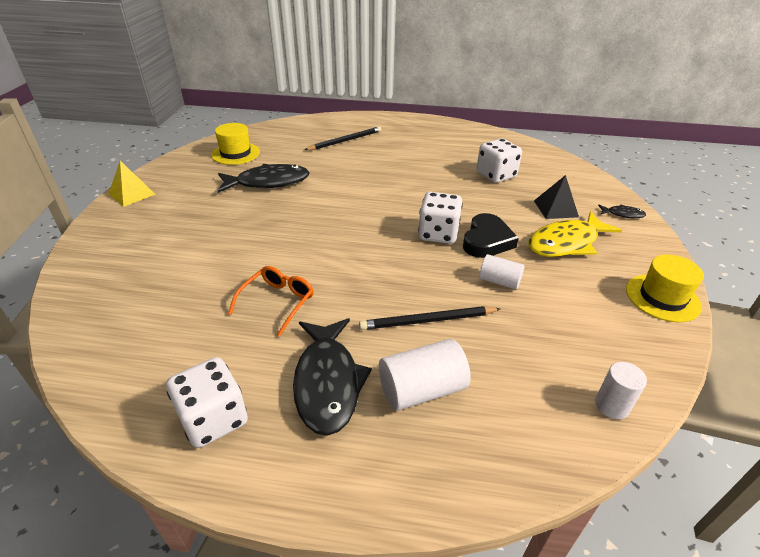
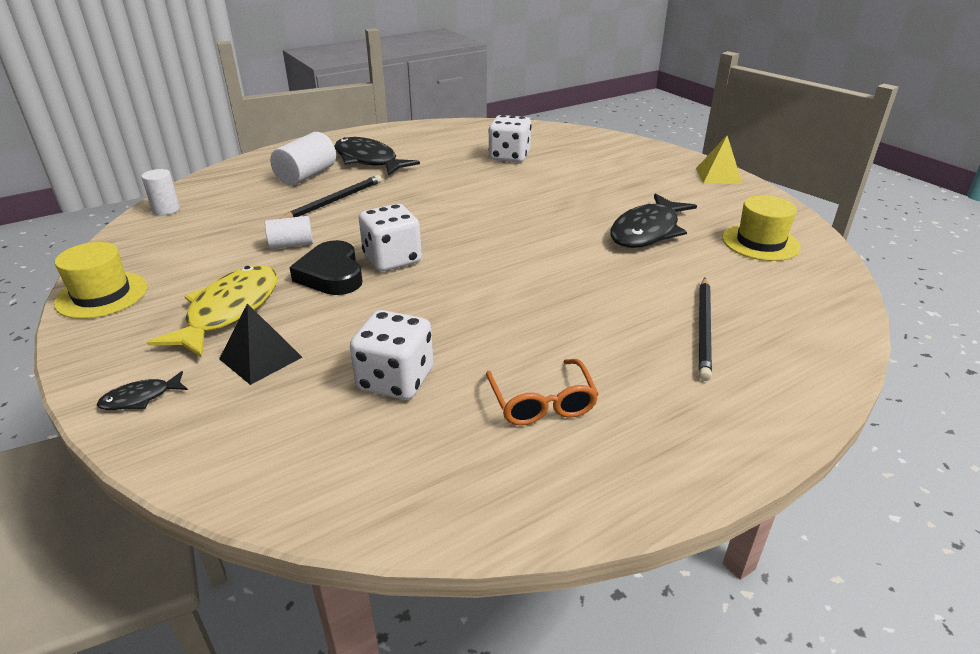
camera: 140 degrees right, 5 degrees down
white dice [166,357,248,448] -> white dice moved to [488,115,532,163]
orange glasses [228,266,314,336] -> orange glasses moved to [486,359,599,425]

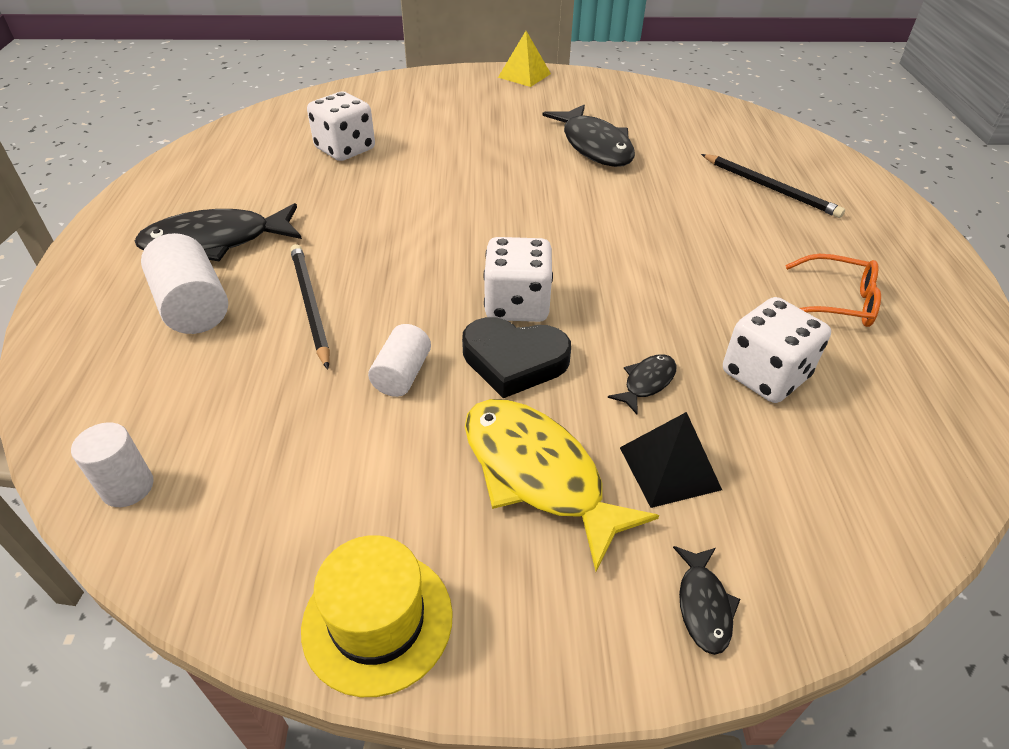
camera: 60 degrees left, 10 degrees up
yellow hat [722,195,801,261] -> none
none -> black fish [608,354,677,414]

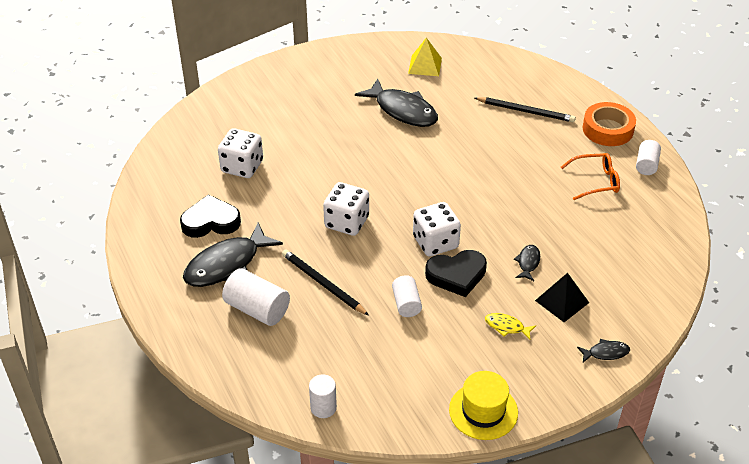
camera: 25 degrees left, 0 degrees up
yellow fish [465,399,659,571] -> yellow fish [485,313,536,340], size x0.46
yellow pyramid [498,31,551,87] -> yellow pyramid moved to [408,38,442,76]
black fish [673,546,740,655] -> black fish turned 75 degrees counterclockwise [577,339,630,363]
white dice [723,297,831,403] -> white dice moved to [323,182,369,236]
none -> black heart [180,194,241,238]
none -> orange tape [583,102,636,146]
none -> white cylinder [636,140,661,175]

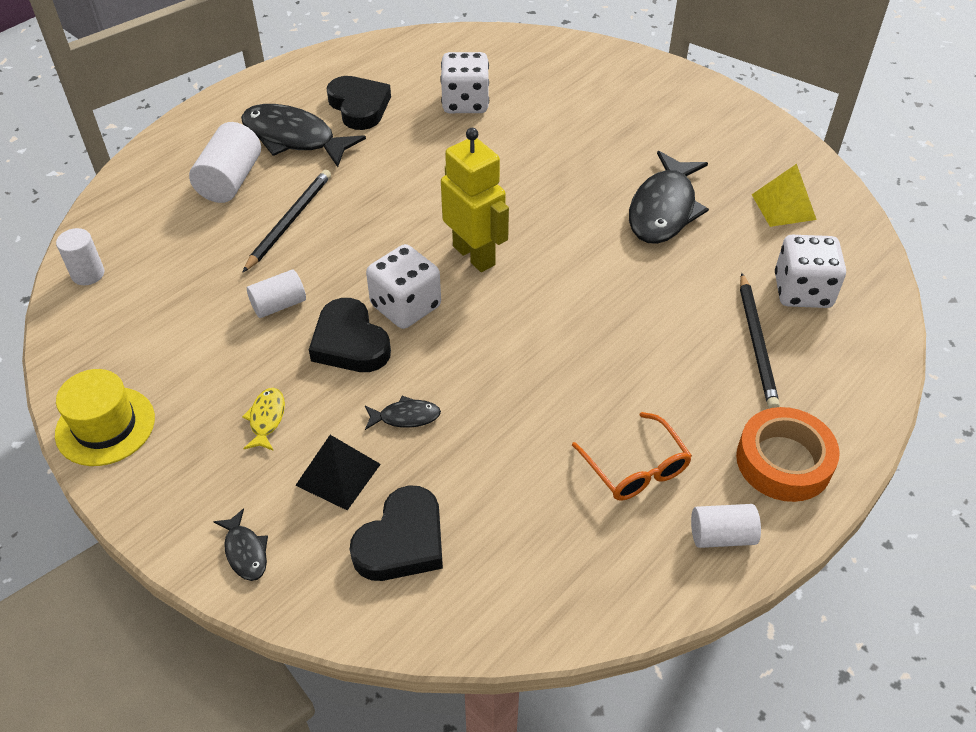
camera: 70 degrees right, 5 degrees up
white dice [323,182,369,236] -> white dice moved to [775,235,846,308]
none -> black heart [350,485,443,581]
none -> yellow robot [441,128,509,272]

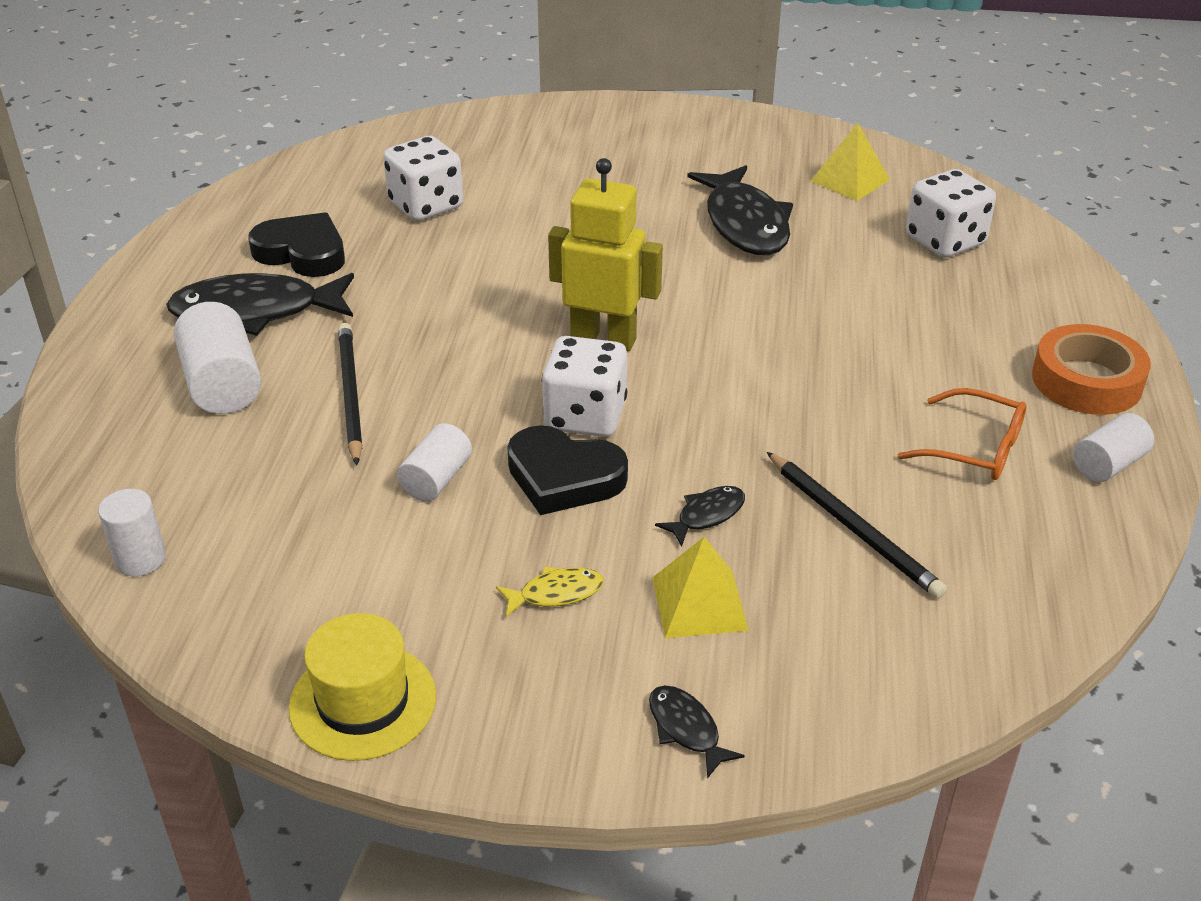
camera: 35 degrees left, 10 degrees down
black fish [213,508,268,581] -> black fish turned 150 degrees counterclockwise [649,685,745,779]
yellow fish [242,388,285,451] -> yellow fish turned 105 degrees clockwise [496,567,604,617]
black pyramid [295,435,381,510] -> yellow pyramid [652,537,749,638]
black heart [350,485,443,581] -> none
black pencil [740,273,780,409] -> black pencil moved to [767,452,947,599]

